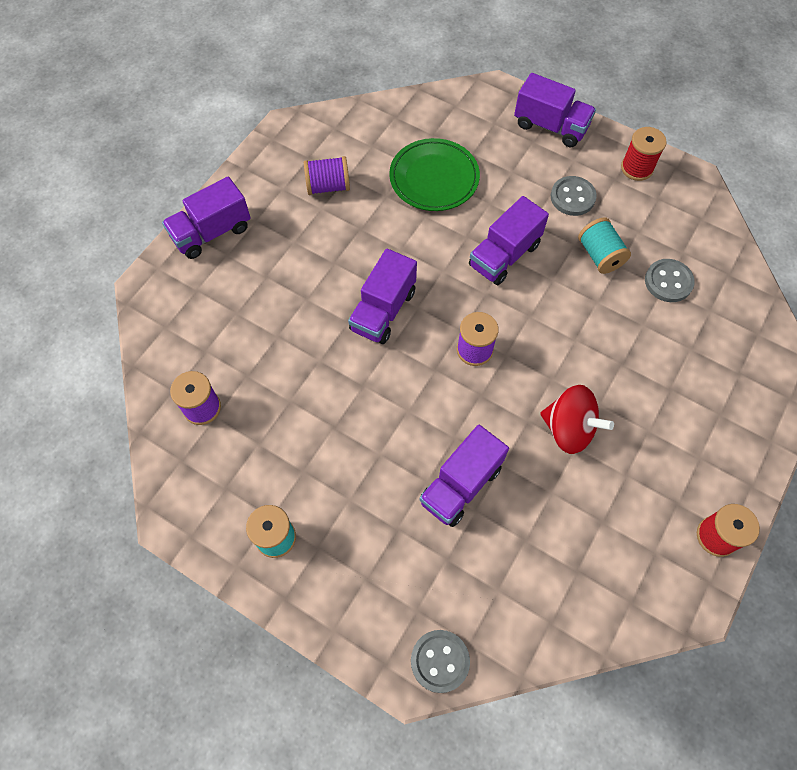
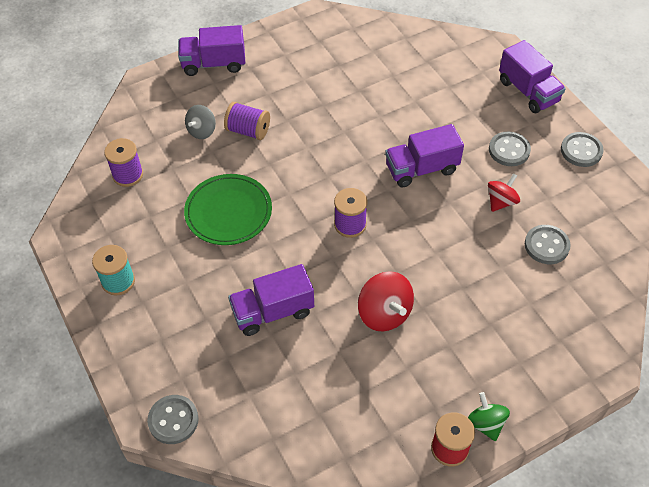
camera: 30 degrees right, 10 degrees down
purple spool [304,156,350,195] -> purple spool moved to [224,102,270,140]
purple truck [348,249,417,344] -> none
green plate [389,138,480,211] -> green plate moved to [184,174,272,245]
turquoise spool [578,217,631,274] -> red spinning top [488,173,520,212]
red spool [621,127,667,181] -> grey button [561,132,604,167]
none -> grey spinning top [185,105,216,139]
none -> green spinning top [468,392,510,441]

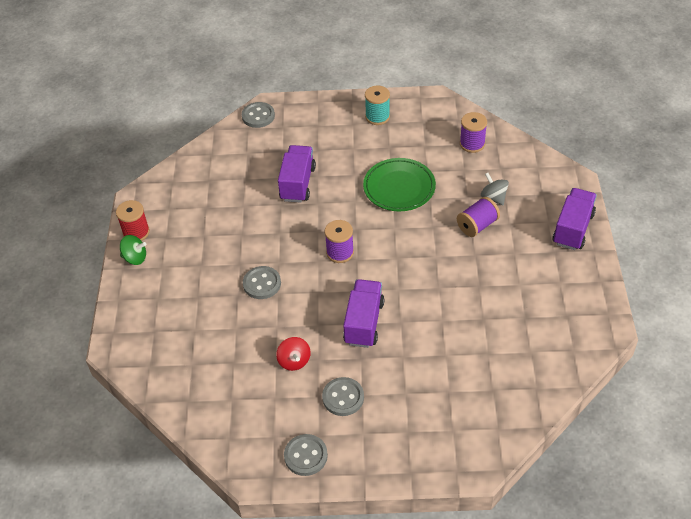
camera: 120 degrees right, 5 degrees down
red spinning top [358,271,414,331] -> none
purple truck [499,40,566,113] -> none
grey button [525,225,570,264] -> grey button moved to [243,266,281,299]

